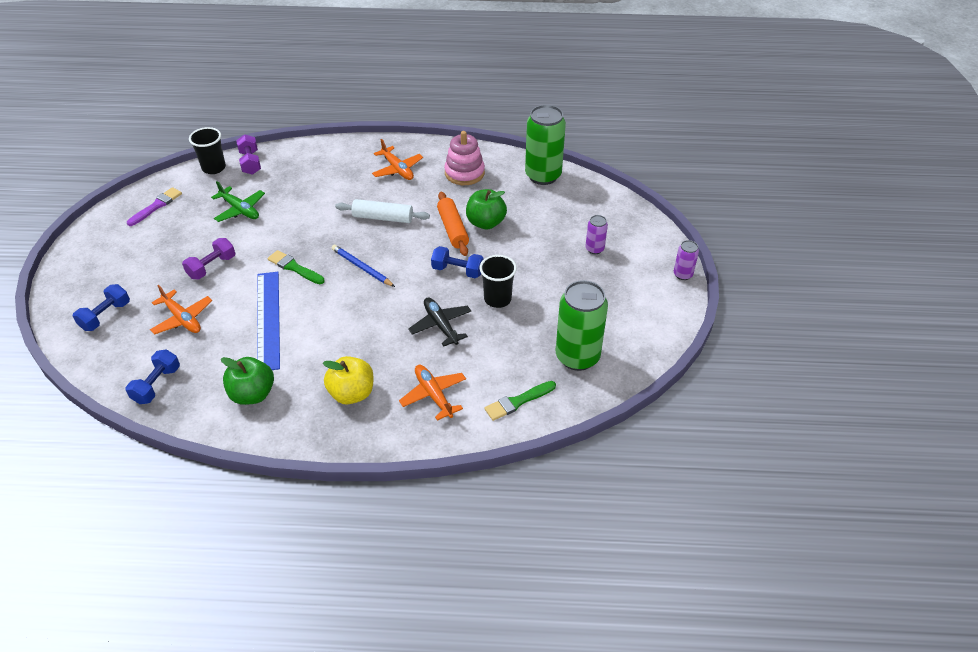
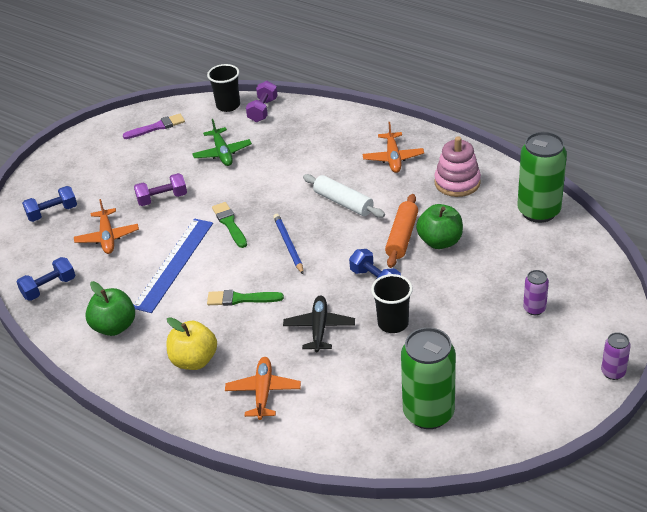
camera: 35 degrees right, 5 degrees down
green brush [484,381,556,421] -> green brush moved to [207,290,284,306]

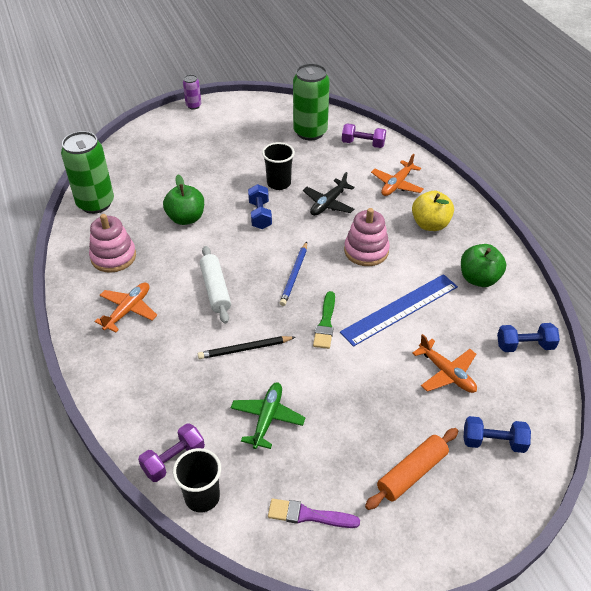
camera: 150 degrees left, 5 degrees up
orange plane [74,199,139,254] -> orange plane turned 120 degrees clockwise [412,334,477,393]
purple dumbbell [134,173,187,206] -> purple dumbbell moved to [342,123,386,148]
green brush [207,290,284,306] -> pink stacking toy [344,208,390,266]
orange rolling pin [385,194,418,268] -> orange rolling pin moved to [365,428,458,510]
purple can [523,270,549,315] -> none
none -> black pencil [198,336,295,359]

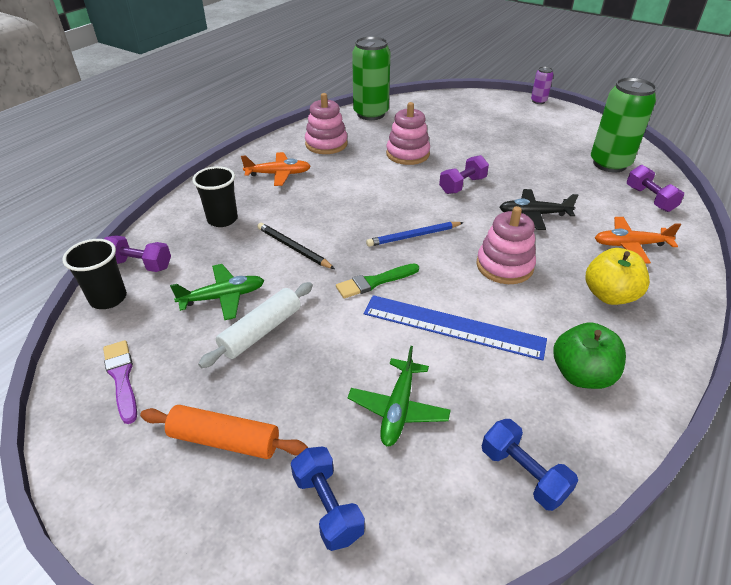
camera: 55 degrees right, 5 degrees down
green apple [163,175,204,225] -> pink stacking toy [386,102,430,165]
white rolling pin [200,246,231,324] -> white rolling pin moved to [198,282,313,368]
blue dumbbell [248,184,272,229] -> purple dumbbell [439,155,489,194]
black cup [262,142,295,190] -> black cup moved to [192,166,238,227]
orange plane [412,334,477,393] -> green plane [347,346,451,447]

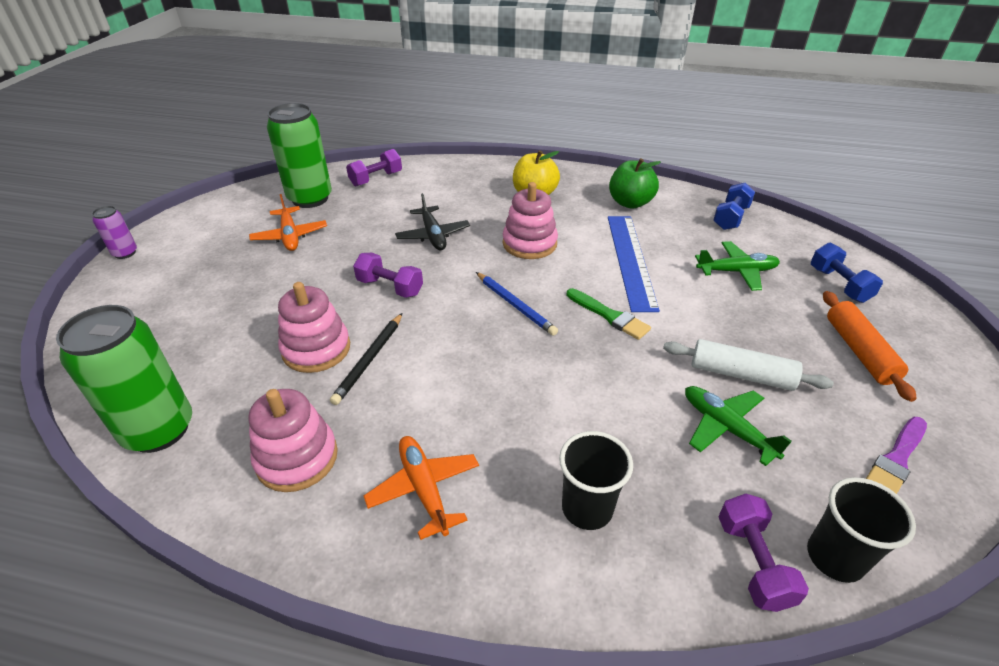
camera: 110 degrees left, 0 degrees up
black pencil [258,223,335,269] -> black pencil moved to [330,313,402,405]
blue dumbbell [291,447,365,551] -> blue dumbbell turned 60 degrees counterclockwise [811,243,883,303]
orange plane [595,217,681,263] -> orange plane moved to [249,194,327,251]

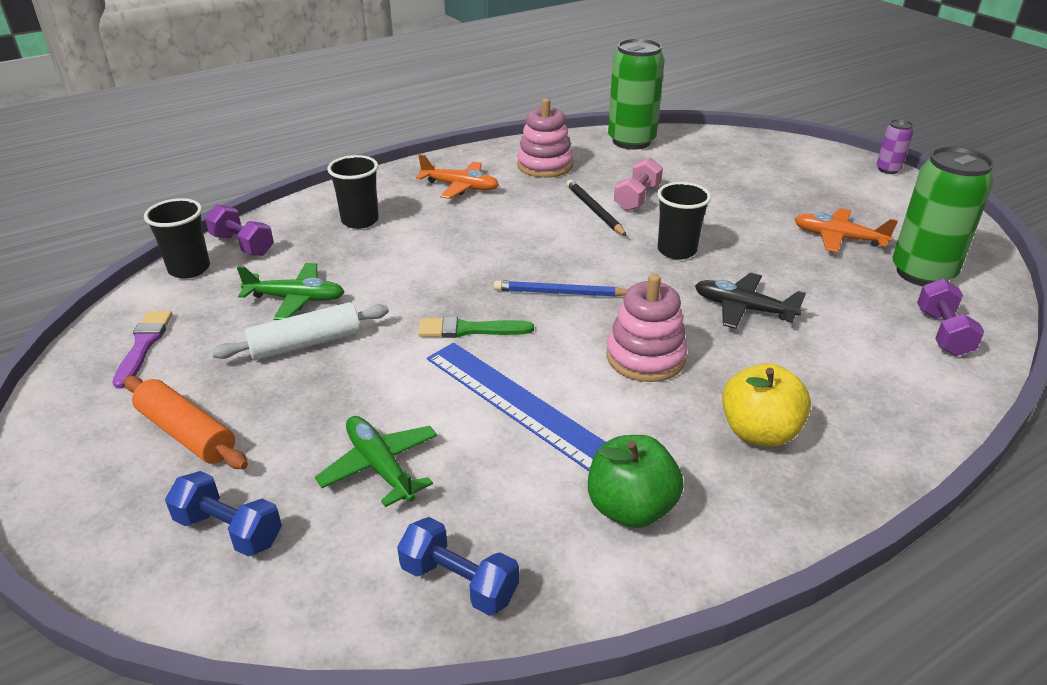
camera: 135 degrees right, 5 degrees down
pink stacking toy [278,282,350,373] -> pink dumbbell [614,157,663,211]
purple dumbbell [353,253,423,298] -> black cup [657,182,711,260]
green plane [695,241,780,291] -> green plane turned 105 degrees clockwise [315,416,438,507]
blue dumbbell [713,183,755,230] -> blue dumbbell turned 45 degrees counterclockwise [397,517,519,616]

